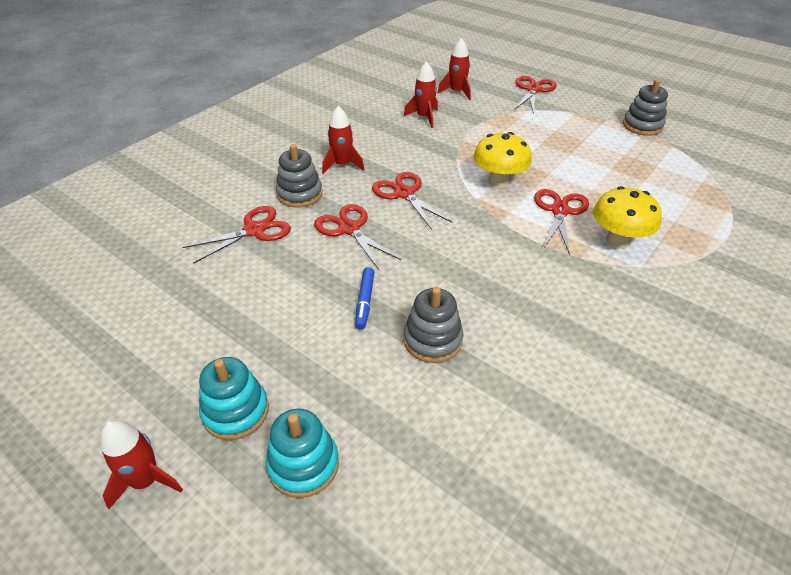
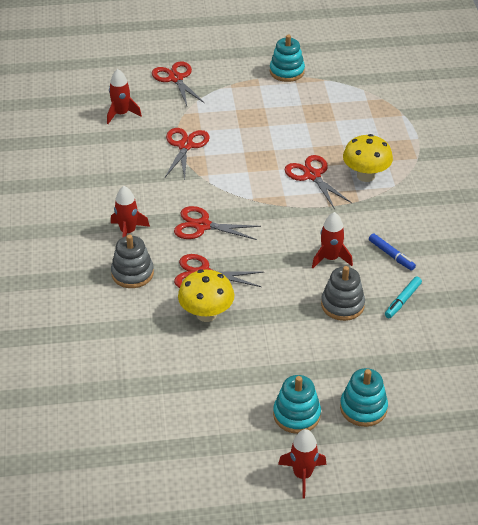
camera: 45 degrees left, 0 degrees up
red scissors [183,206,291,264] -> red scissors moved to [165,128,210,180]
blue marker [355,267,375,330] -> blue marker moved to [369,233,416,271]
red rocket [404,61,438,128] -> red rocket moved to [312,212,353,268]
yellow mushroom [473,132,532,188] -> yellow mushroom moved to [178,270,234,322]
grey stacking toy [623,79,668,136] -> turquoise stacking toy [270,35,305,82]
none -> turquoise marker [385,277,422,318]

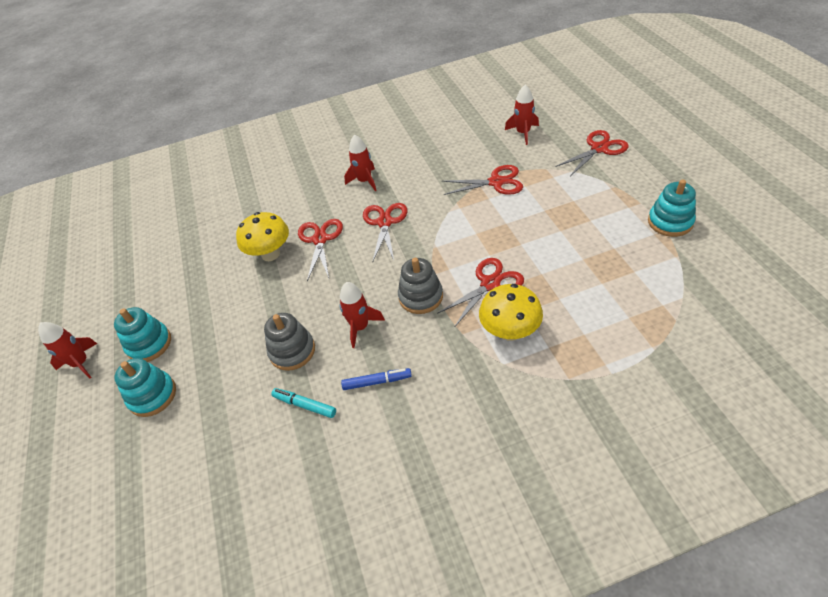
camera: 85 degrees right, 5 degrees up
grey stacking toy [111,235,154,288] -> grey stacking toy moved to [398,258,443,314]
blue marker [369,233,416,271] -> blue marker turned 135 degrees counterclockwise [341,368,412,390]

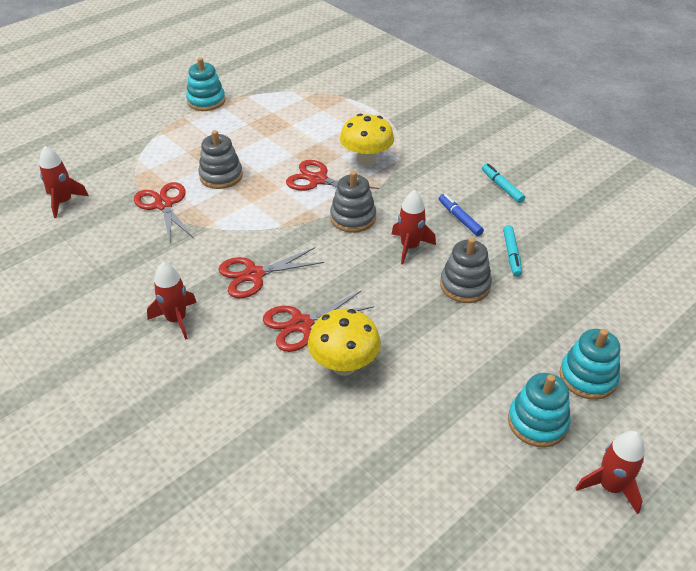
camera: 120 degrees left, 5 degrees down
red scissors [555,130,629,176] -> none
none -> grey stacking toy [198,130,243,189]
none -> turquoise marker [482,164,525,203]

